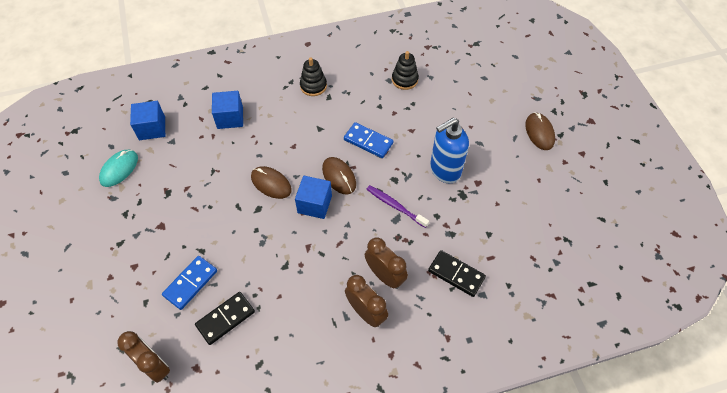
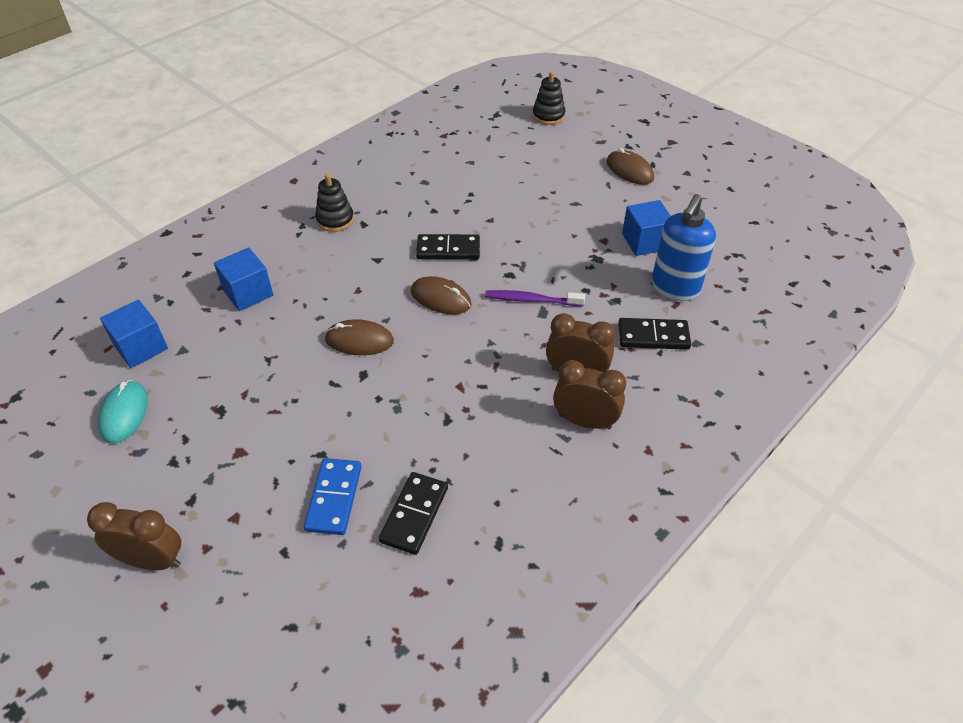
camera: 30 degrees left, 10 degrees down
brown clock [117,331,170,383] -> brown clock moved to [87,502,181,570]
blue cube [295,176,332,219] -> blue cube moved to [622,200,671,256]
blue domino [344,122,393,158] -> black domino [416,234,480,260]
black stacking toy [392,51,419,90] -> black stacking toy moved to [533,71,565,125]
blue soap dispenser [430,118,469,183] -> blue soap dispenser moved to [652,194,716,301]

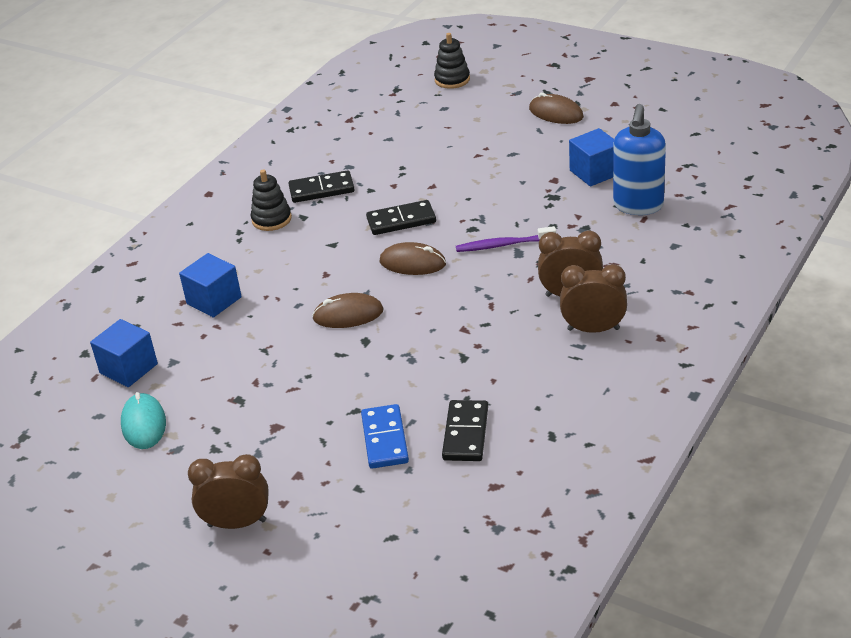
camera: 10 degrees left, 10 degrees down
black domino [618,318,691,350] -> black domino moved to [288,170,355,203]

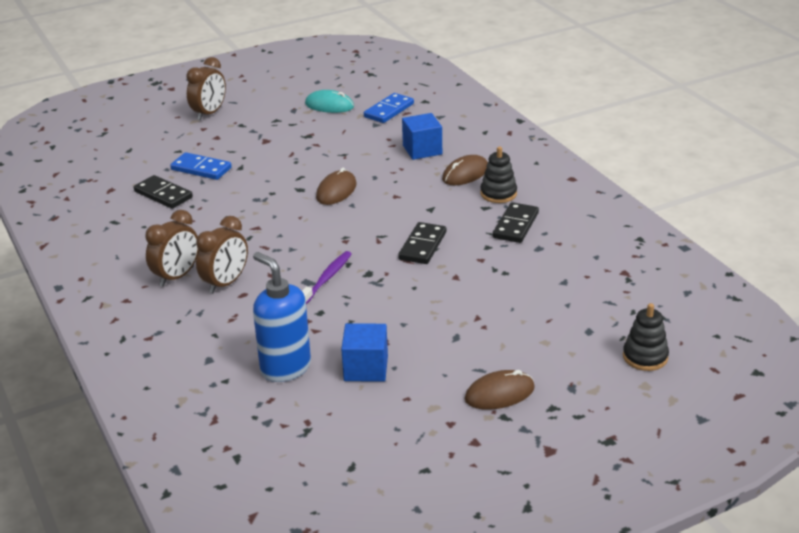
camera: 120 degrees right, 5 degrees down
blue cube [90,319,158,387] -> blue domino [364,93,414,123]
brown mouse [380,242,446,275] -> brown mouse moved to [442,155,488,185]

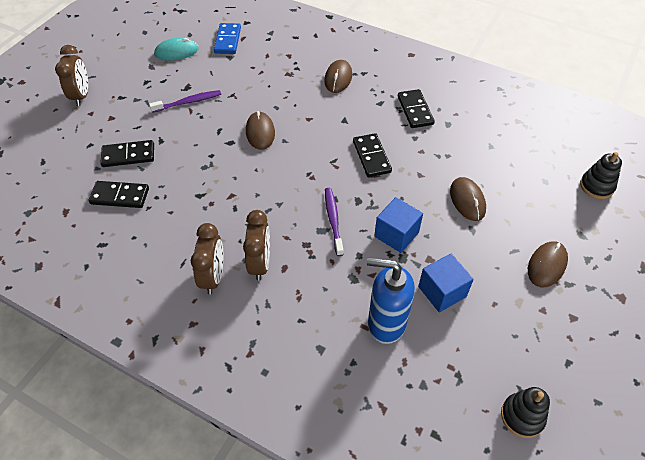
camera: 35 degrees left, 20 degrees up
blue domino [170,152,232,180] -> black domino [100,140,154,167]
blue cube [402,113,442,160] -> blue cube moved to [374,197,423,253]
black stacking toy [480,146,517,203] -> black stacking toy moved to [501,387,550,438]
none -> purple toothbrush [149,90,221,113]
none -> brown mouse [450,177,486,221]

